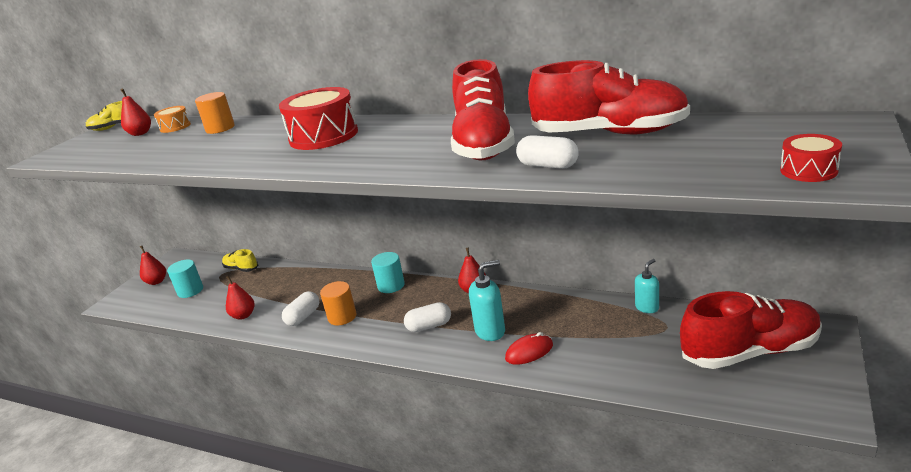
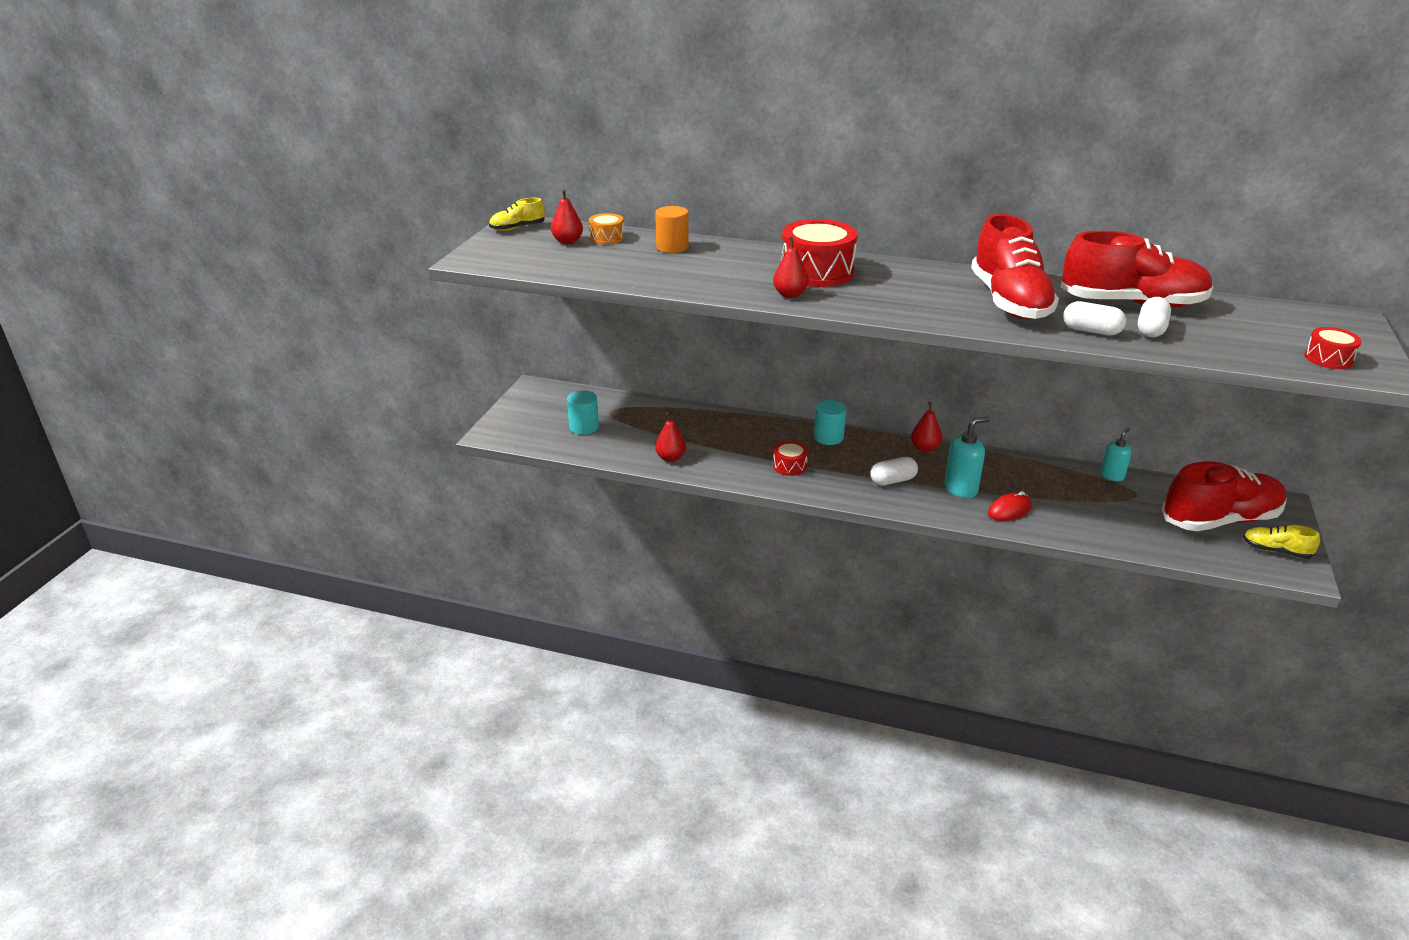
camera: 10 degrees left, 5 degrees up
red pear [140,246,166,285] -> red pear moved to [773,237,809,298]
yellow shoe [222,249,258,272] -> yellow shoe moved to [1243,525,1320,559]
white capsule [282,291,319,326] -> white capsule moved to [1138,297,1171,337]
orange cylinder [320,281,357,325] -> red drum [773,441,808,476]

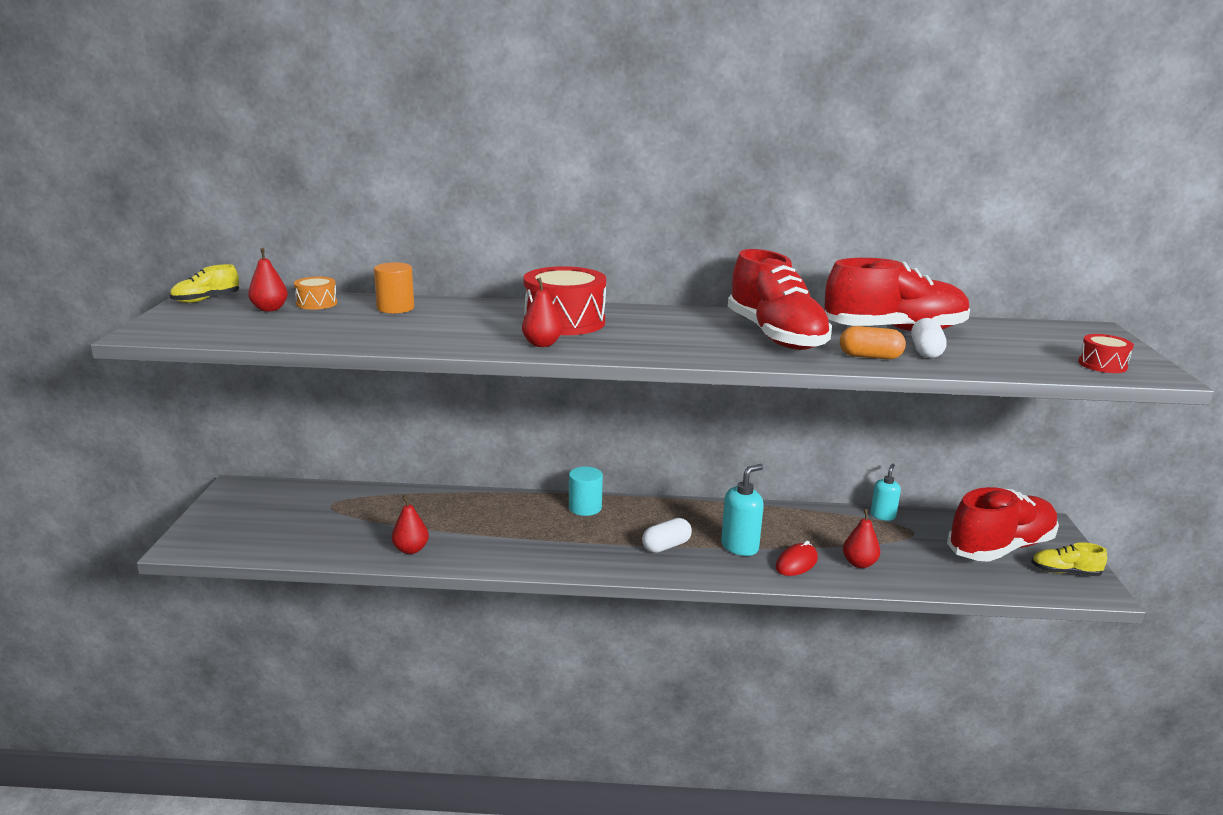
camera: 15 degrees left, 10 degrees down
turquoise cylinder [567,390,599,435] -> none
red drum [773,441,808,476] -> none
red pear [911,402,942,452] -> red pear moved to [843,509,880,568]
white capsule [1063,301,1126,336] -> orange capsule [840,326,906,359]

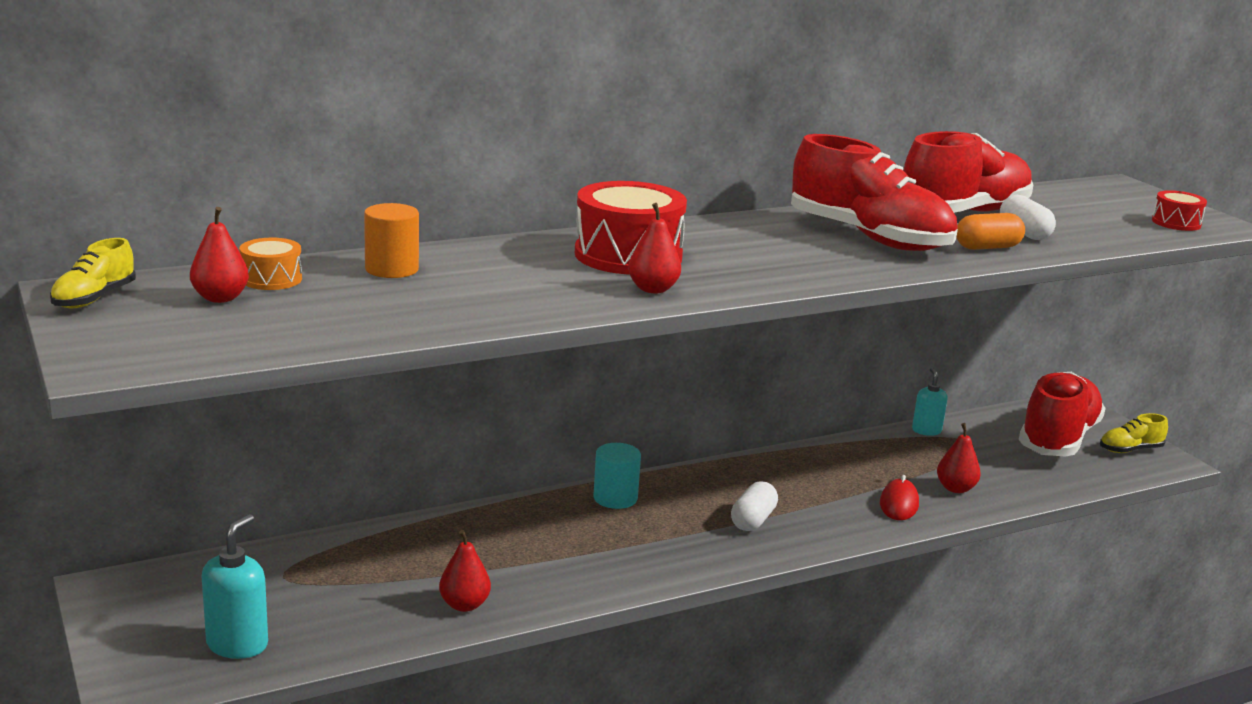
camera: 30 degrees left, 0 degrees up
turquoise soap dispenser [721,464,764,556] -> turquoise soap dispenser moved to [202,514,268,659]

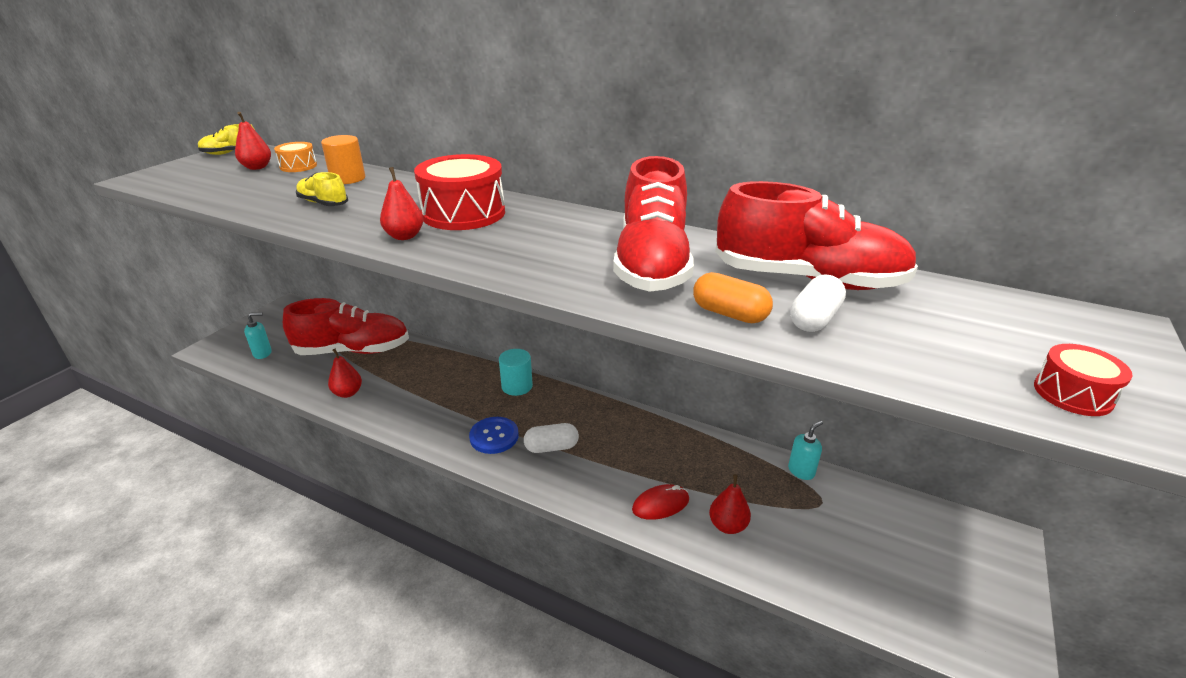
camera: 55 degrees right, 10 degrees up
turquoise soap dispenser [202,514,268,659] -> turquoise soap dispenser [244,312,272,359], size x0.66
red shoe [1019,372,1106,456] -> red shoe moved to [283,298,409,355]
yellow shoe [1100,413,1168,453] -> yellow shoe moved to [296,172,348,206]
none -> blue button [469,417,519,454]

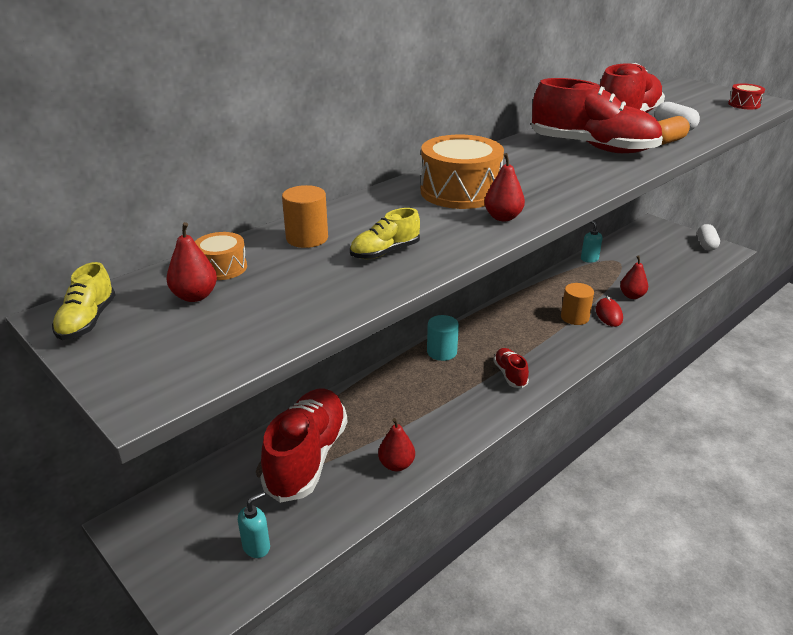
camera: 70 degrees left, 0 degrees up
turquoise soap dispenser [244,312,272,359] -> turquoise soap dispenser turned 45 degrees clockwise [238,492,270,558]
red drum [414,154,505,230] -> orange drum [421,135,504,209]
blue button [469,417,519,454] -> red shoe [493,348,529,388]
white capsule [524,423,579,453] -> white capsule moved to [697,224,720,251]
none -> orange cylinder [561,283,594,325]

